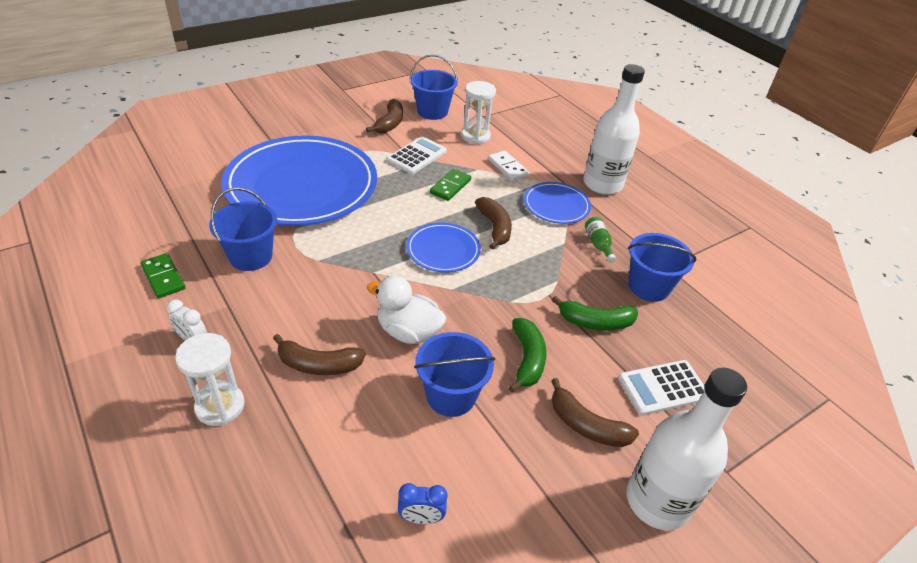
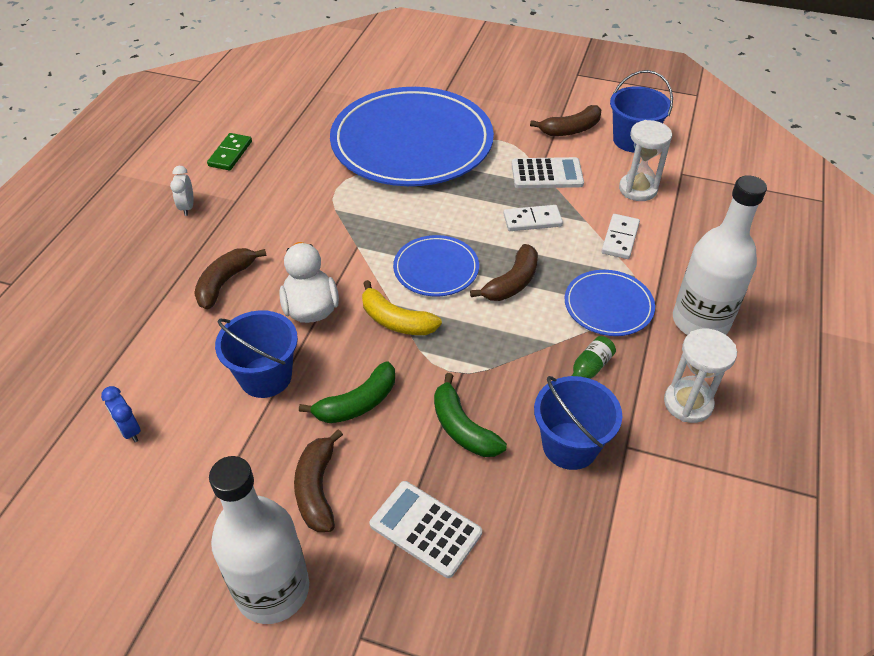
camera: 55 degrees right, 5 degrees up
white hourglass [175,333,245,426] -> white hourglass moved to [664,328,737,423]
blue bucket [209,187,277,271] -> none
brown banana [273,334,366,375] -> brown banana turned 60 degrees clockwise [194,248,267,309]
green domino [430,169,471,201] -> white domino [503,205,563,231]
none -> yellow banana [362,280,442,335]

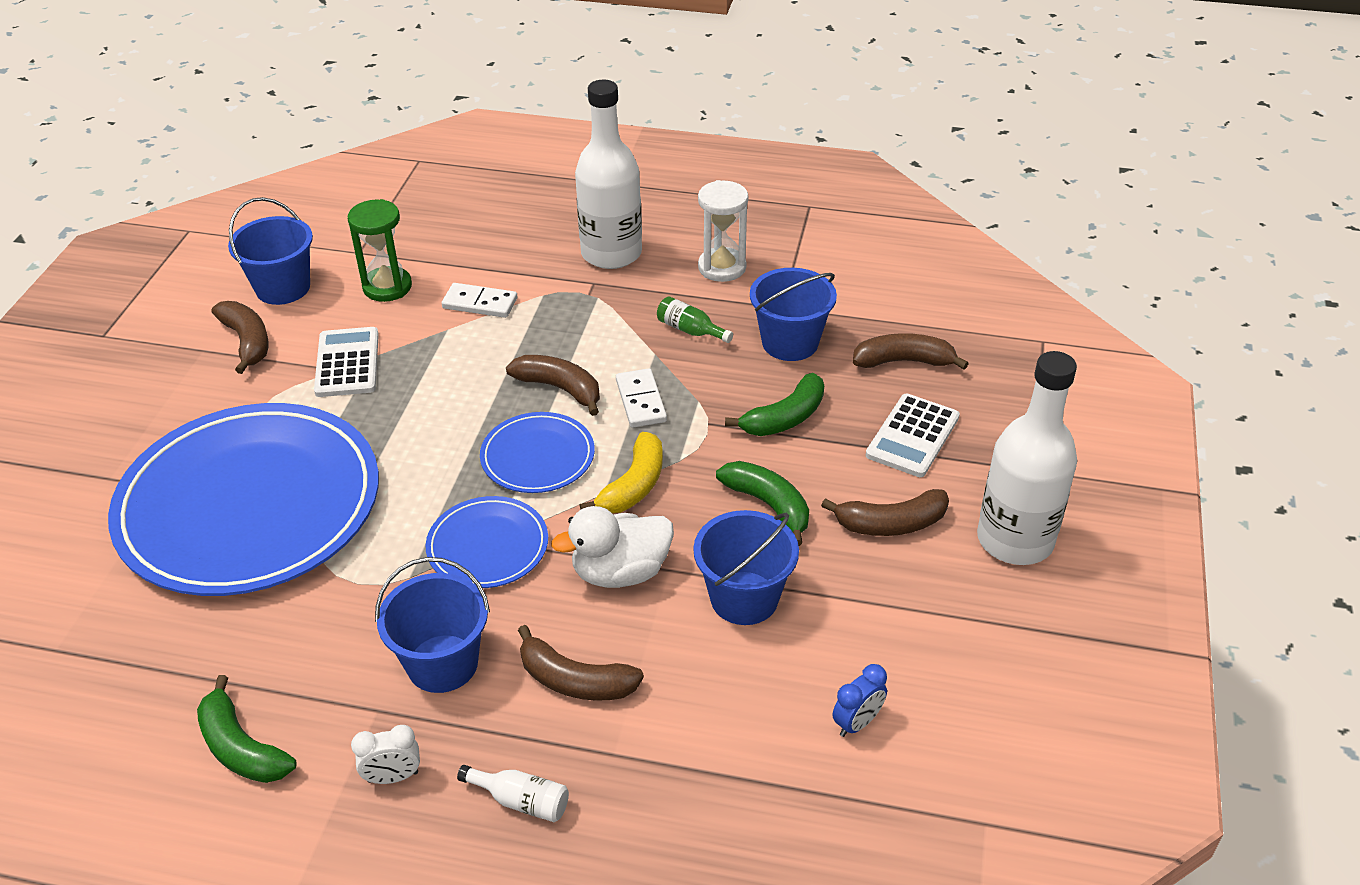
camera: 95 degrees left, 5 degrees down
green domino [207,133,252,170] -> green banana [197,675,297,783]
white domino [503,205,563,231] -> white domino moved to [616,368,667,428]
blue plate [565,270,655,336] -> blue plate moved to [426,496,548,588]
white hourglass [619,120,672,201] -> green hourglass [348,199,412,302]
none -> blue bucket [375,557,490,693]
none -> white bottle [457,765,569,822]
none -> brown banana [853,333,969,370]

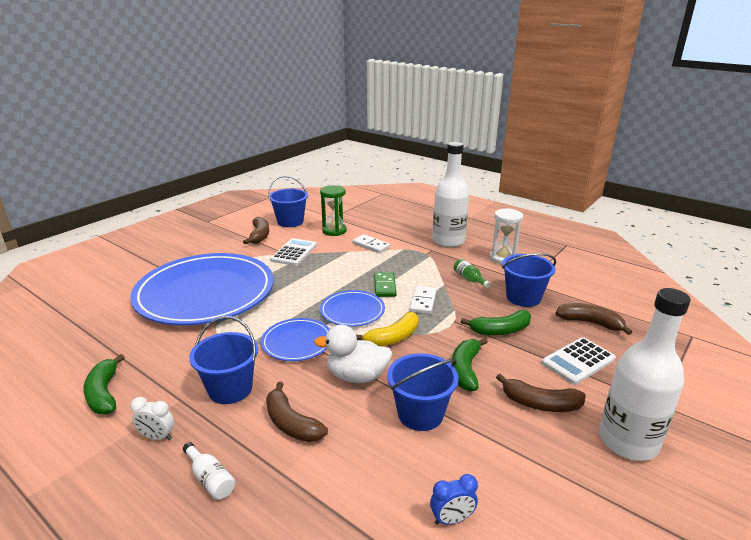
camera: 25 degrees right, 15 degrees down
brown banana [506,355,600,416] -> green domino [374,272,397,297]
green banana [716,461,809,546] -> green banana turned 150 degrees counterclockwise [452,338,488,391]

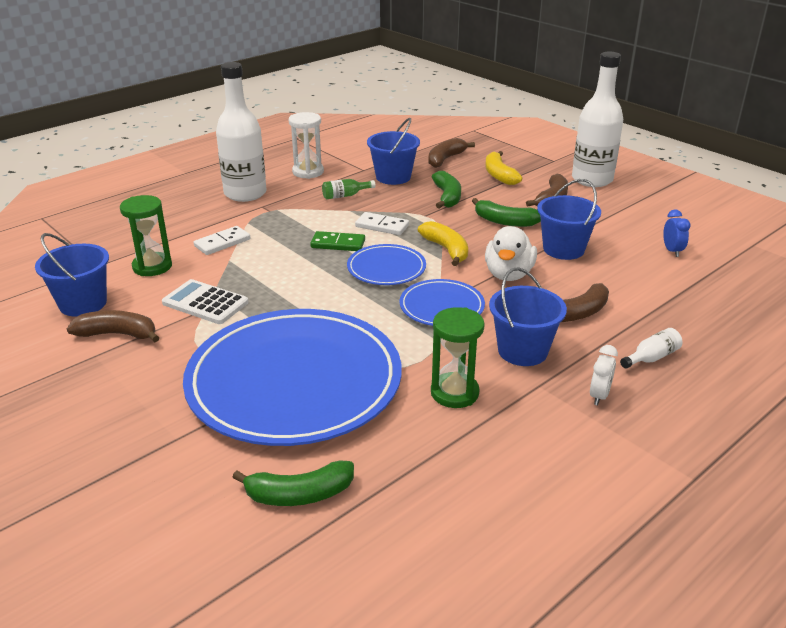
camera: 80 degrees left, 5 degrees up
green banana [83,354,125,414] -> green banana moved to [232,460,354,506]
white calculator [542,337,616,385] -> yellow banana [486,151,522,185]
none -> green hourglass [431,307,485,408]

